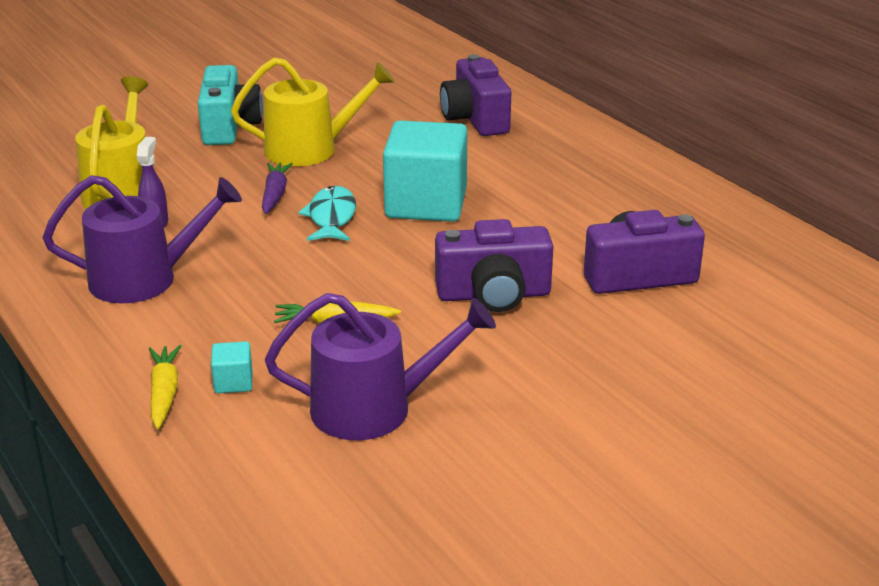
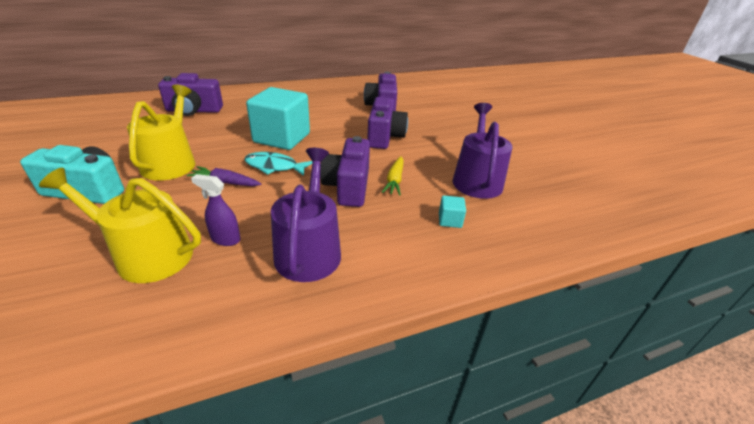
camera: 80 degrees left, 5 degrees up
yellow carrot [149,345,182,429] -> none
none -> purple camera [320,136,370,207]

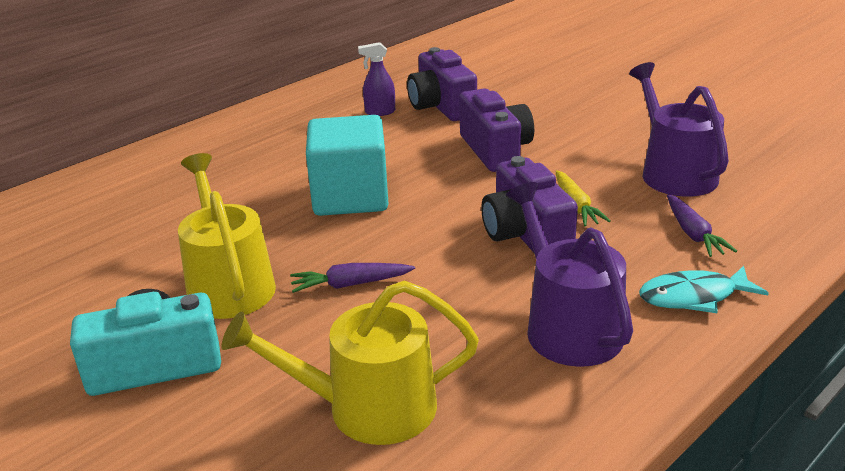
camera: 20 degrees left, 5 degrees down
purple camera [158,73,223,116] -> none
purple spray bottle [191,174,241,246] -> purple spray bottle moved to [358,42,395,116]
turquoise fish [244,152,313,176] -> turquoise fish moved to [639,266,769,313]
turquoise cube [439,196,466,228] -> purple carrot [667,194,737,257]

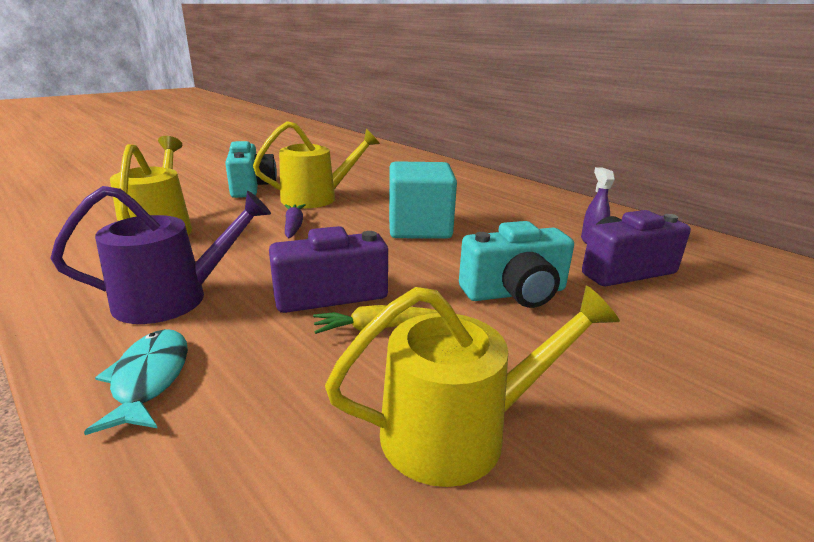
camera: 90 degrees right, 5 degrees down
purple camera [459,89,534,172] -> turquoise camera [459,221,574,308]
purple watering can [629,62,729,197] -> yellow watering can [325,286,620,487]
purple carrot [667,194,737,257] -> none

